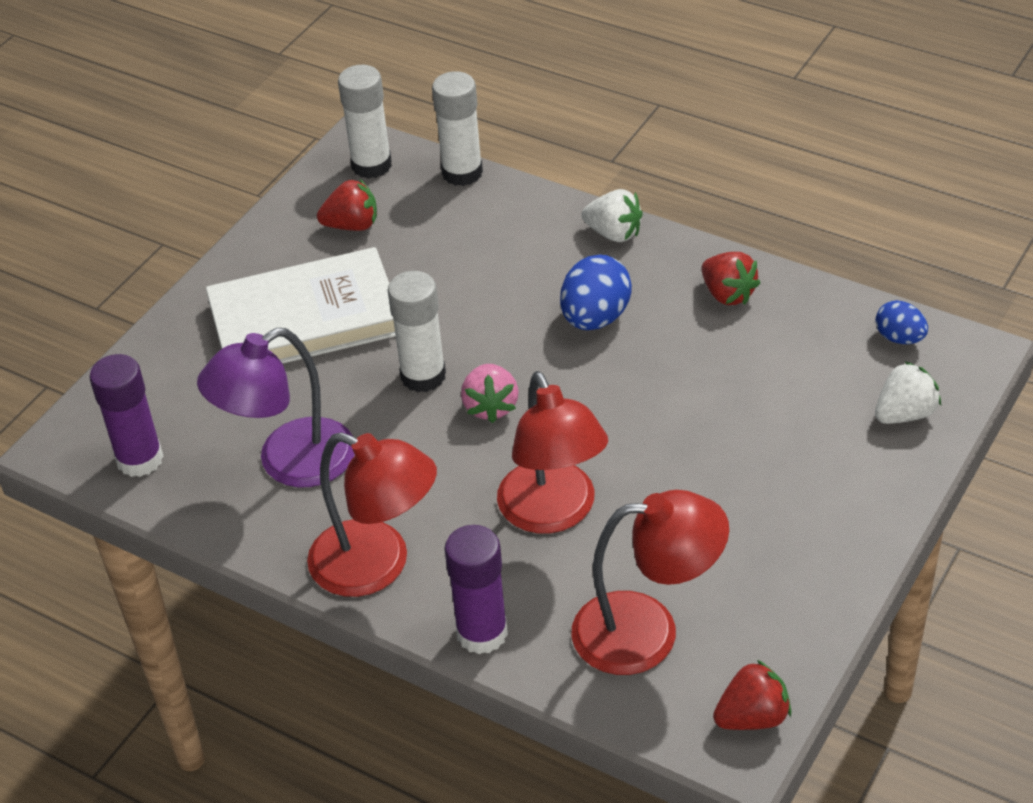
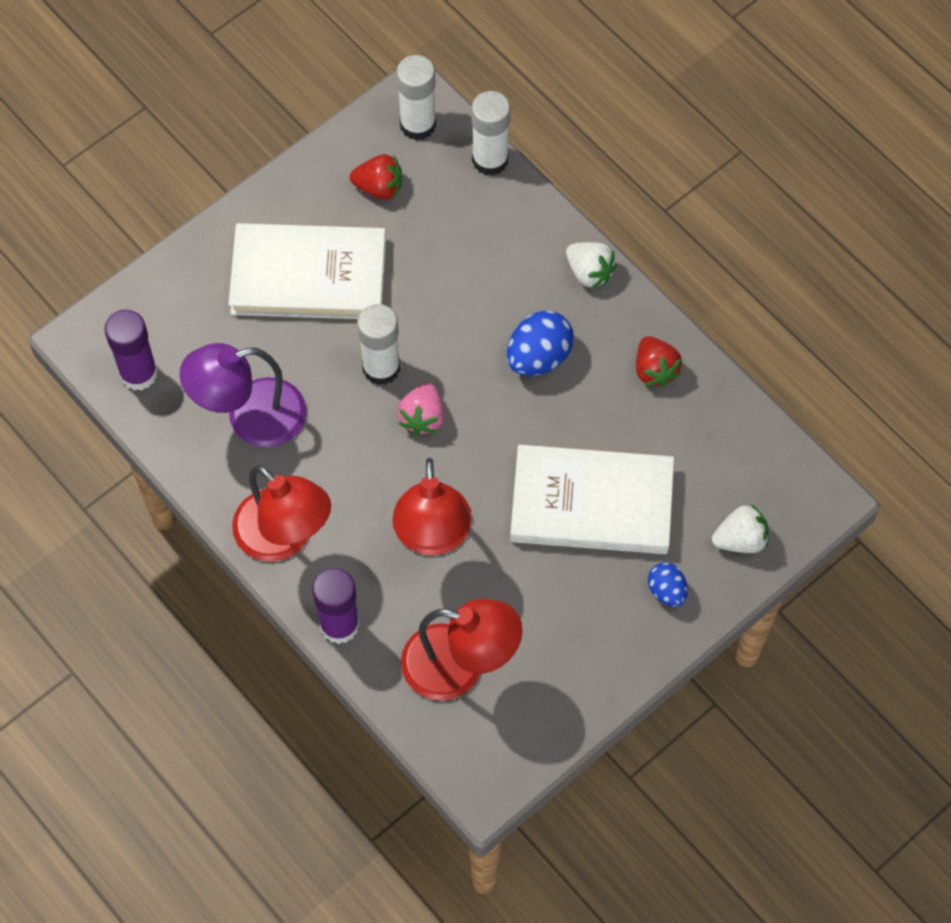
camera: 15 degrees right, 20 degrees up
red strawberry [713,660,791,730] -> none
blue egg [875,300,928,344] -> blue egg moved to [648,562,688,607]
none -> white book [510,445,674,554]

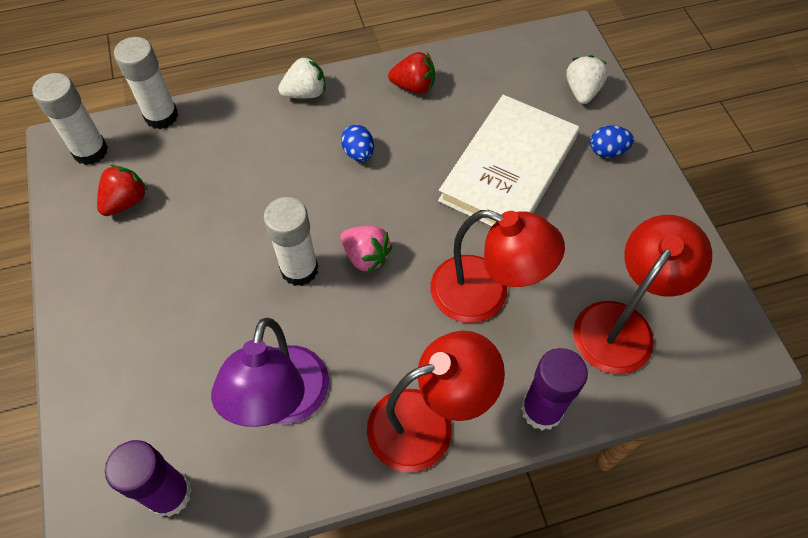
camera: 65 degrees left, 5 degrees down
white book [228,223,386,319] -> none
blue egg [507,310,574,376] -> blue egg [341,124,374,162], size x0.61

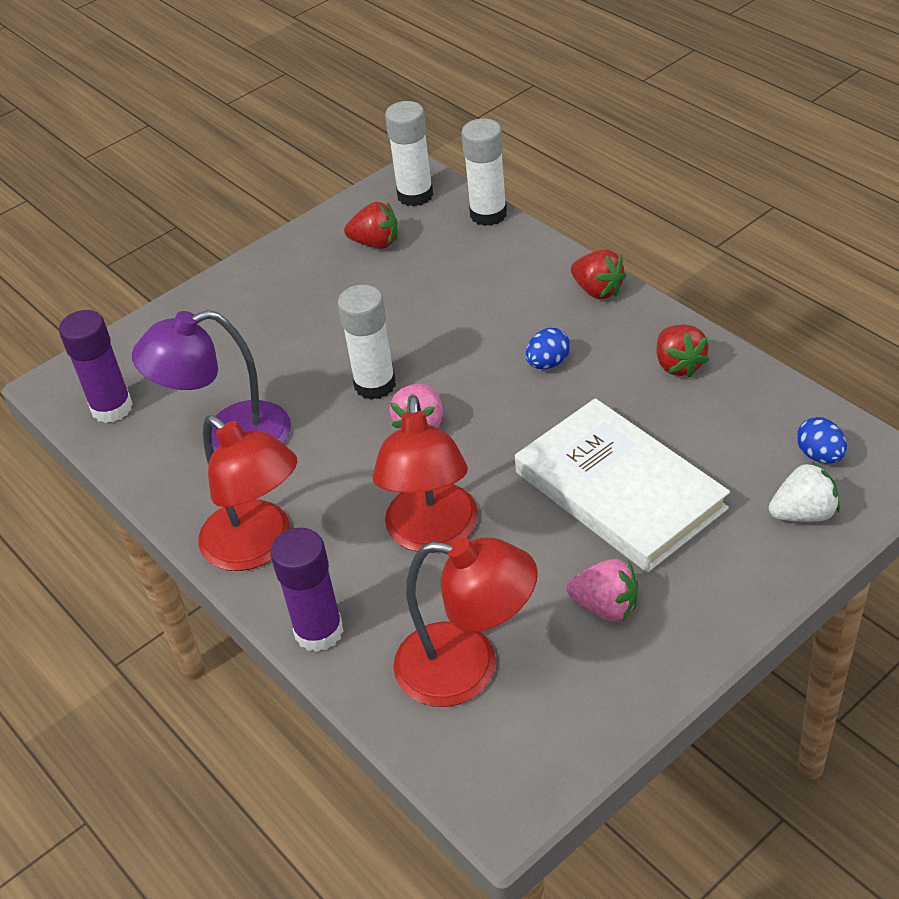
camera: 70 degrees right, 15 degrees down
white strawberry [278,56,326,98] -> red strawberry [571,249,626,299]
white book [438,95,579,226] -> white book turned 45 degrees clockwise [515,398,730,573]
blue egg [590,125,634,158] -> blue egg moved to [797,417,847,464]
none -> pink strawberry [567,559,638,621]

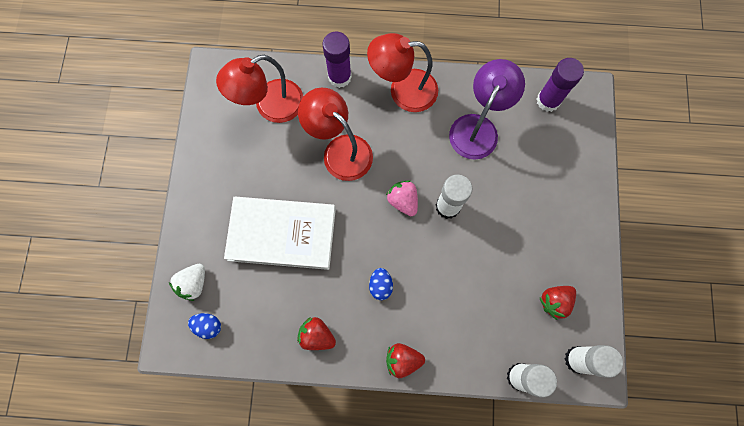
camera: 130 degrees right, 30 degrees up
pink strawberry [567,559,638,621] -> none

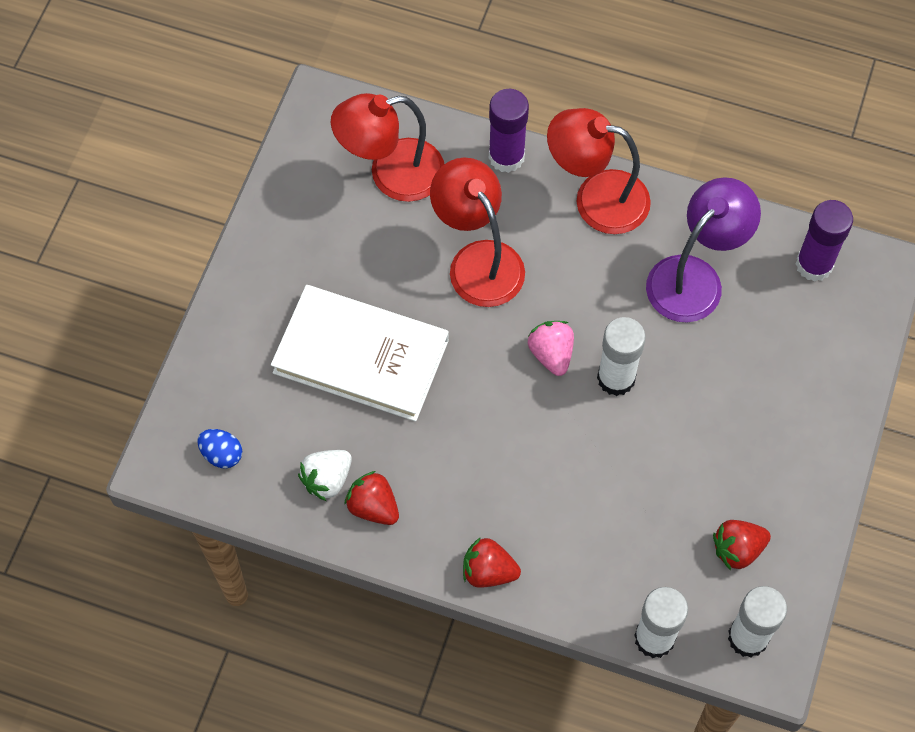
camera: 15 degrees right, 10 degrees down
white strawberry [169,264,205,301] -> white strawberry moved to [298,450,352,501]
blue egg [369,268,393,300] -> none

